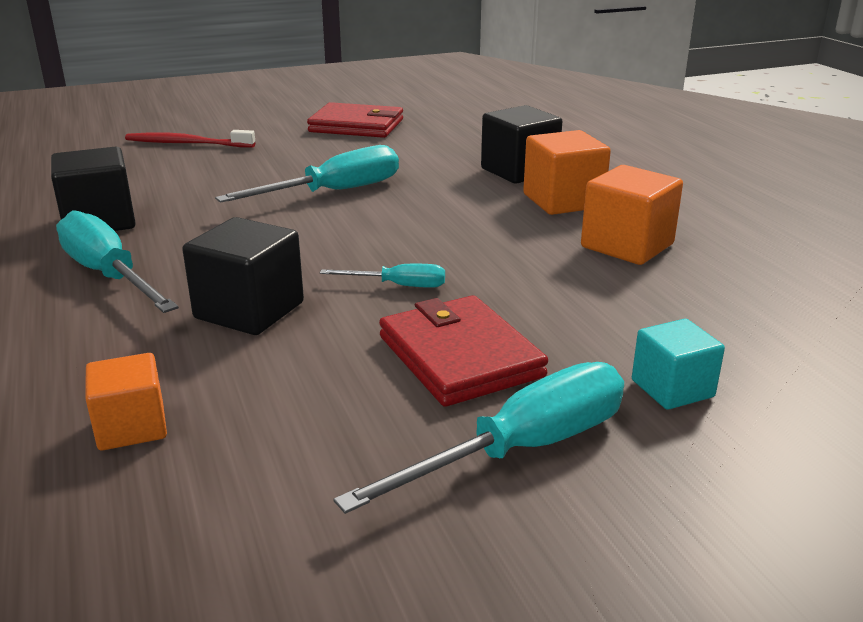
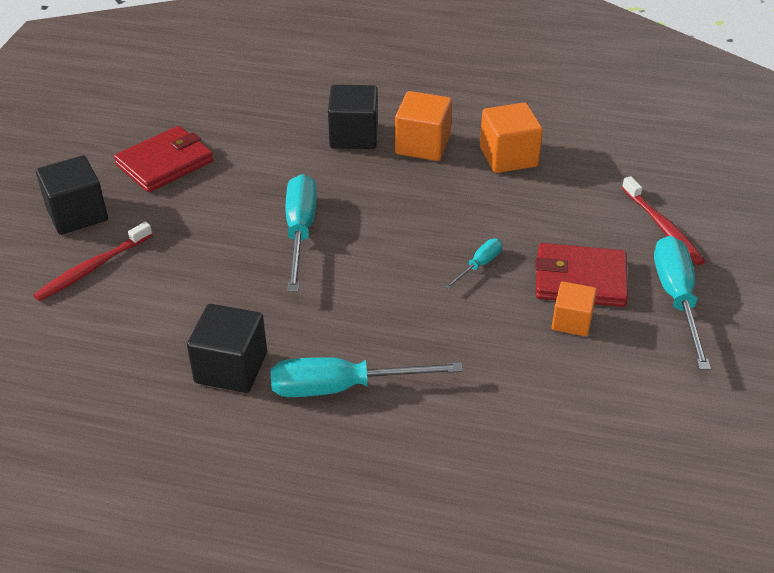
camera: 55 degrees left, 15 degrees up
orange cube [85,353,167,451] -> orange cube moved to [552,281,597,336]
black cube [182,217,304,335] -> black cube moved to [36,155,108,235]
turquoise cube [632,319,725,410] -> red toothbrush [622,176,705,265]

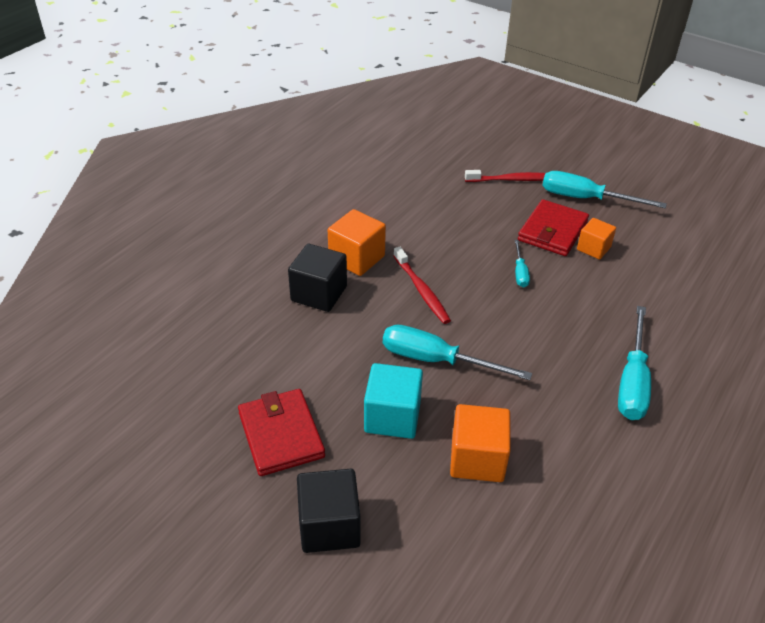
camera: 70 degrees left, 0 degrees up
red toothbrush [33,222,152,301] -> red toothbrush moved to [394,247,451,324]
black cube [187,304,267,393] -> none
turquoise screwdriver [444,239,502,290] -> turquoise screwdriver turned 150 degrees counterclockwise [515,240,530,288]
orange cube [480,102,543,173] -> orange cube moved to [450,404,511,482]
none -> turquoise cube [364,363,423,439]

